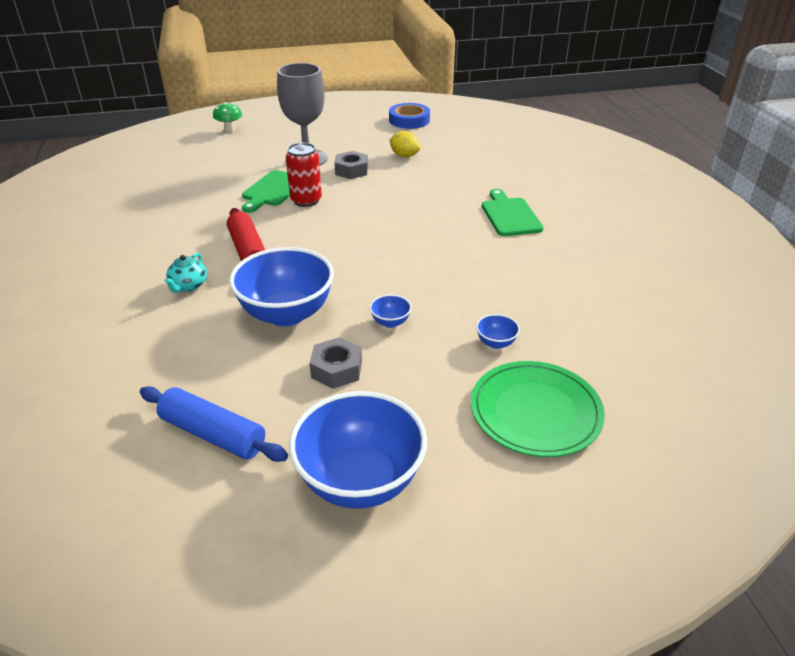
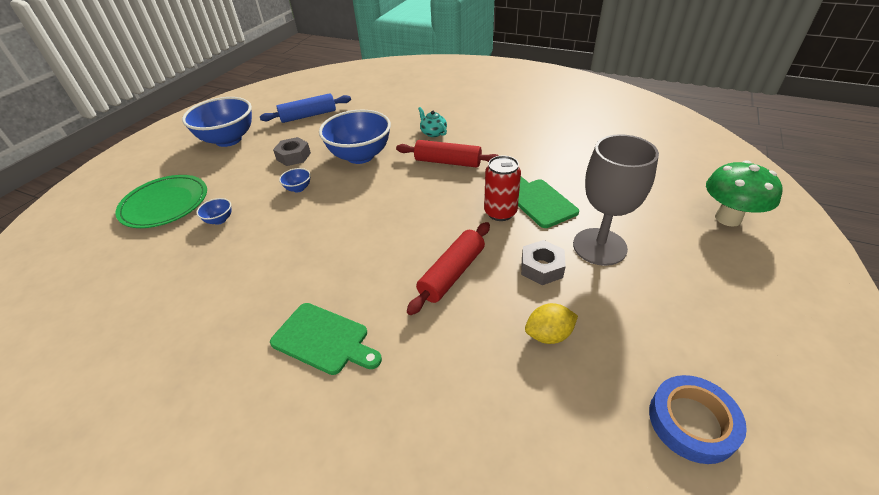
camera: 130 degrees right, 5 degrees up
green mushroom [213,102,242,133] -> green mushroom [706,160,783,227], size x1.68
none -> red rolling pin [407,222,490,315]

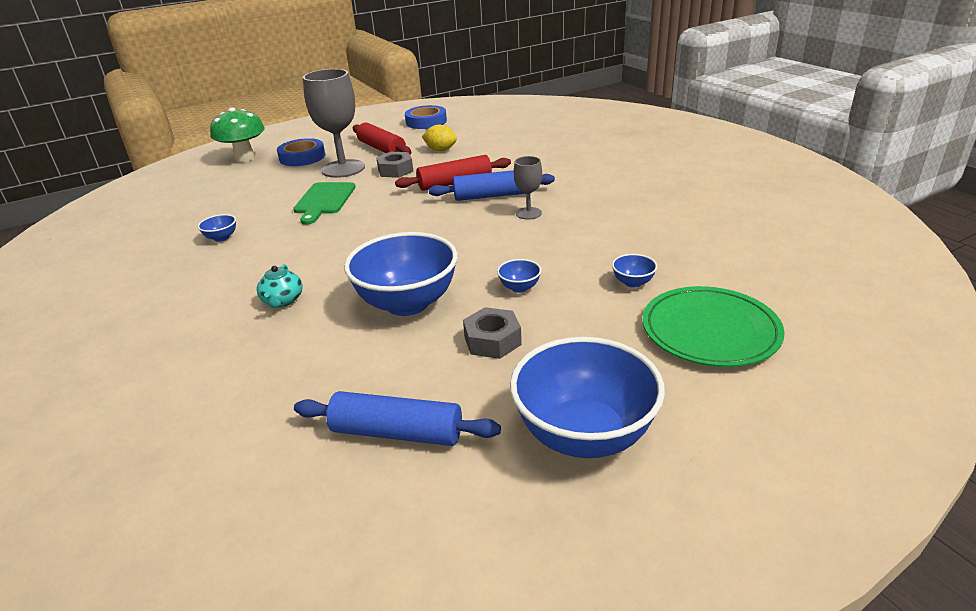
camera: 145 degrees left, 10 degrees down
green cutting board [270,303,382,375] -> none
red rolling pin [396,140,499,168] -> red rolling pin moved to [353,123,411,154]
red can [484,156,521,221] -> none
none -> blue bowl [198,214,236,242]
none -> blue tape [277,138,325,166]
none -> blue rolling pin [429,170,555,201]
none -> grey goblet [514,156,542,219]

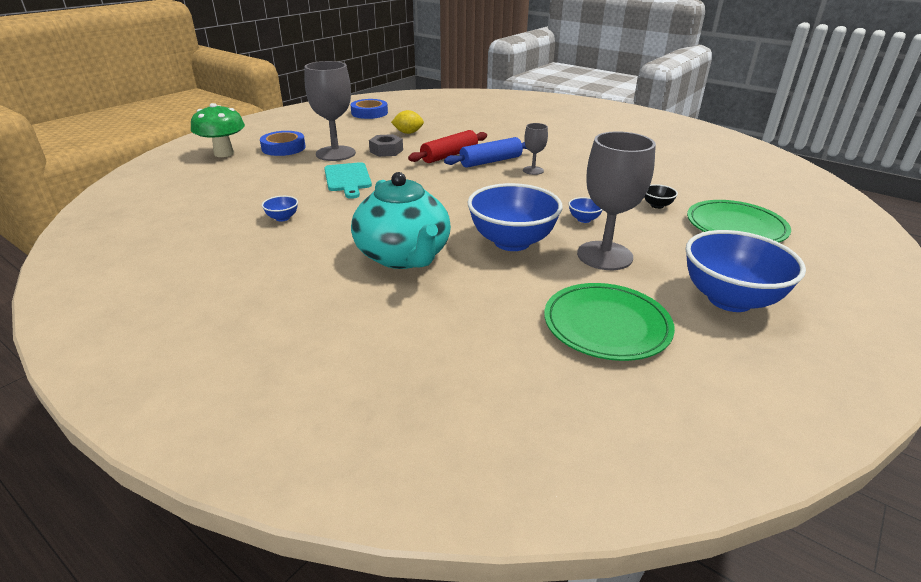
camera: 25 degrees left, 0 degrees up
turquoise teapot [257,264,303,308] -> turquoise teapot [351,172,451,269], size x2.44
green cutting board [293,182,356,224] -> turquoise cutting board [324,162,372,199]
blue rolling pin [294,391,501,446] -> green plate [544,283,675,361]
red rolling pin [353,123,411,154] -> none
grey nut [463,307,522,359] -> grey goblet [577,131,656,270]
blue bowl [612,254,657,288] -> black bowl [644,184,678,209]

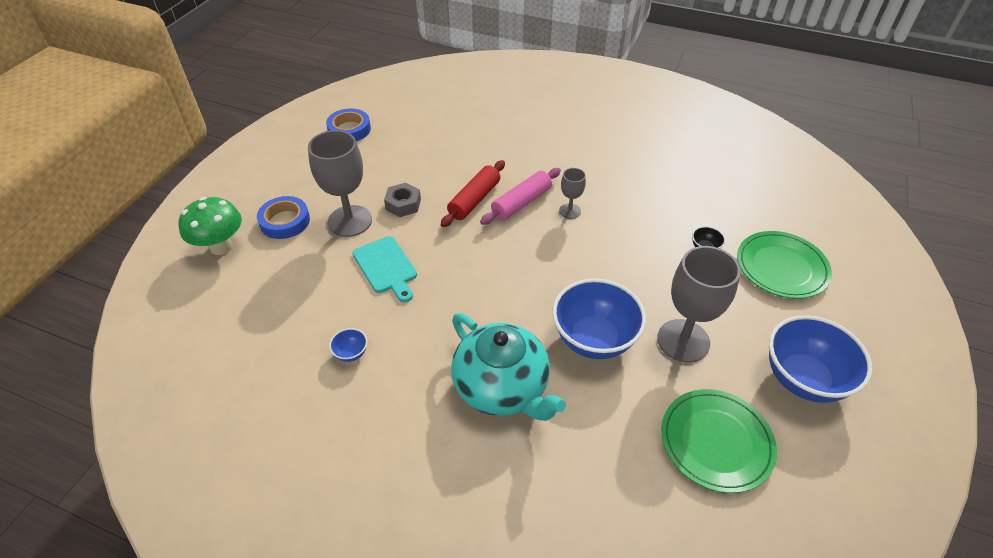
camera: 15 degrees left, 15 degrees up
yellow lemon [391,110,424,134] -> none
blue rolling pin [444,137,527,168] -> pink rolling pin [480,168,561,225]
blue bowl [569,197,603,223] -> none

